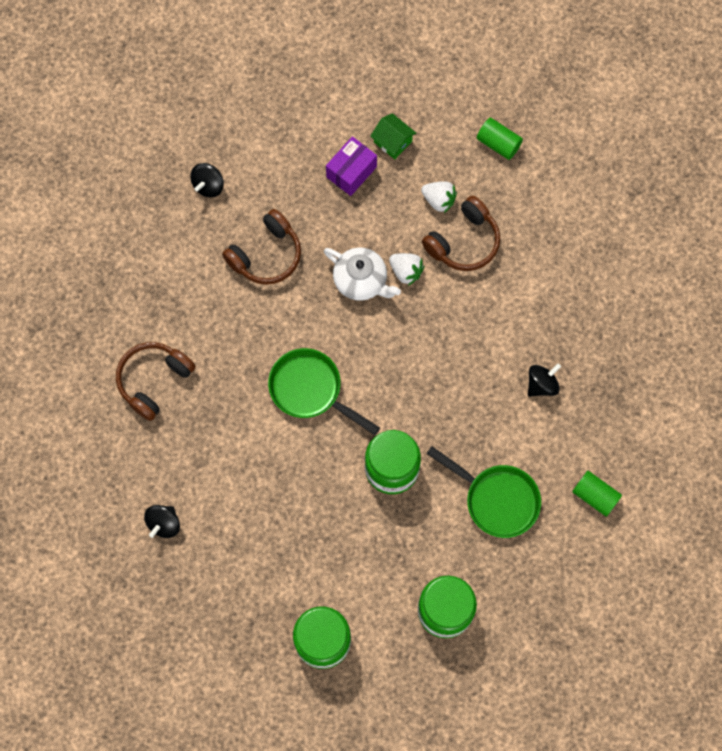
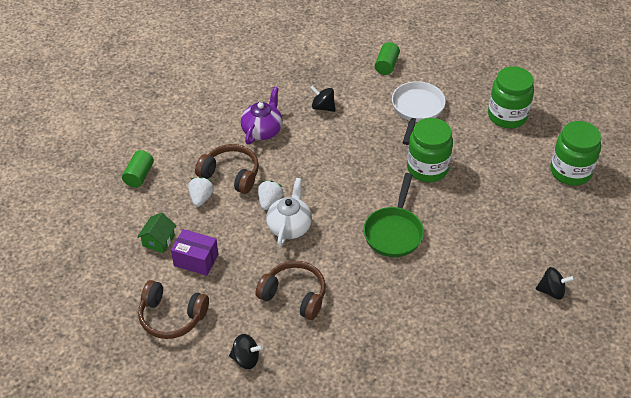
camera: 110 degrees left, 25 degrees down
brown headphones [116,342,196,421] -> brown headphones moved to [138,280,209,339]
green pan [426,446,541,538] -> white pan [392,81,446,145]
none -> purple teapot [241,87,283,145]

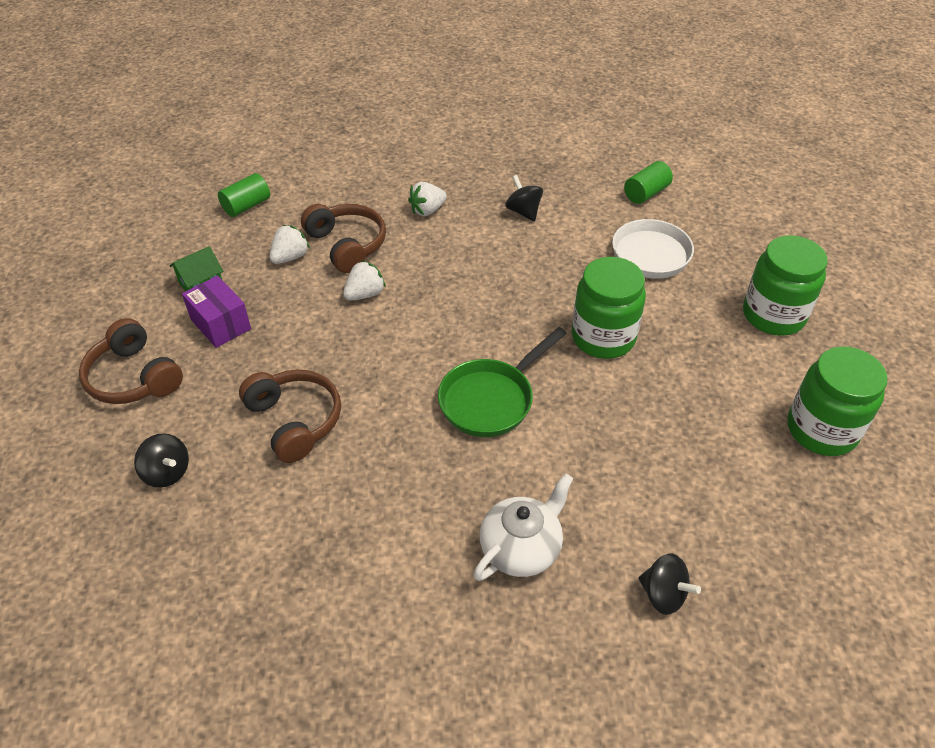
camera: 30 degrees right, 0 degrees up
purple teapot [241,87,283,145] -> white strawberry [408,182,447,216]
white teapot [266,178,312,247] -> white teapot moved to [473,473,573,581]

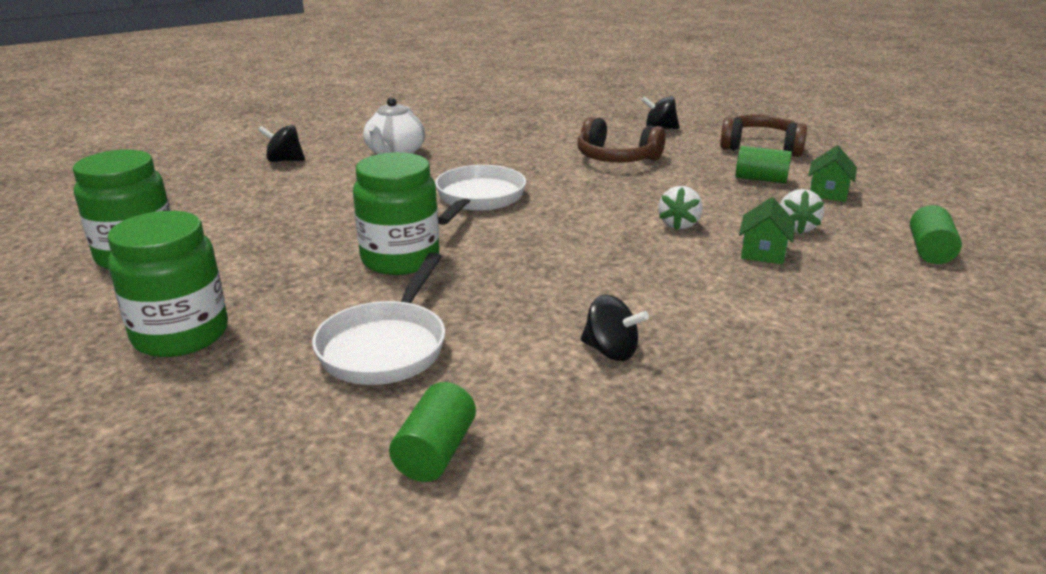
camera: 150 degrees right, 20 degrees down
purple box [182,276,251,348] -> green cylinder [736,146,792,184]
brown headphones [301,204,386,273] -> green house [739,197,795,264]
white strawberry [408,182,447,216] -> none
green pan [438,327,567,437] -> white pan [435,165,526,225]

